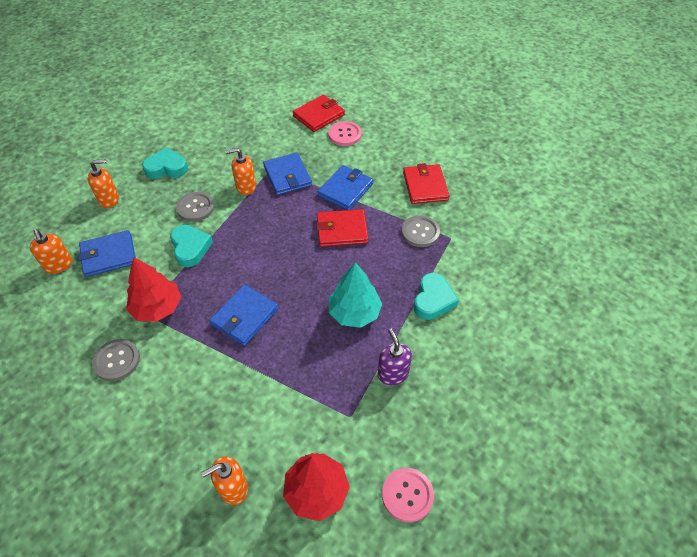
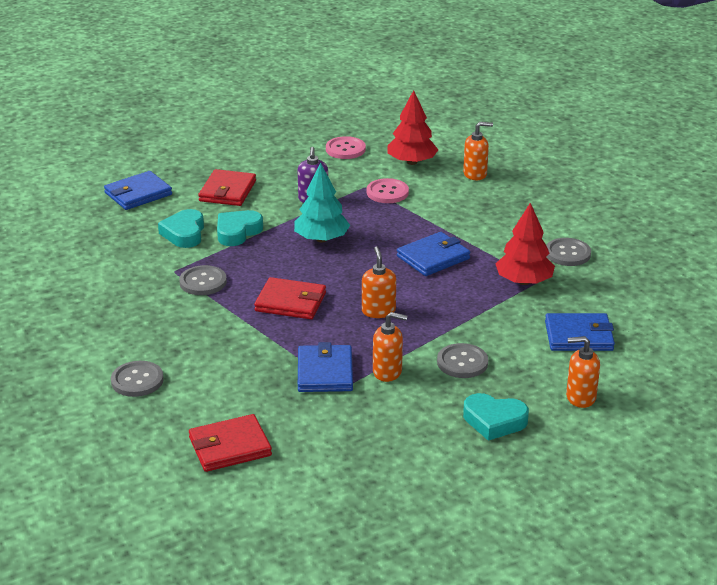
camera: 160 degrees left, 20 degrees down
orange soap dispenser [30,229,72,274] -> orange soap dispenser moved to [362,246,396,318]
turquoise heart [170,225,213,267] -> turquoise heart moved to [158,209,204,248]
blue wallet [317,165,373,210] -> blue wallet moved to [104,171,172,210]
pink button [328,121,362,146] -> pink button moved to [367,178,409,203]
red wallet [403,163,450,204] -> red wallet moved to [198,169,256,206]
none -> grey button [111,361,164,397]

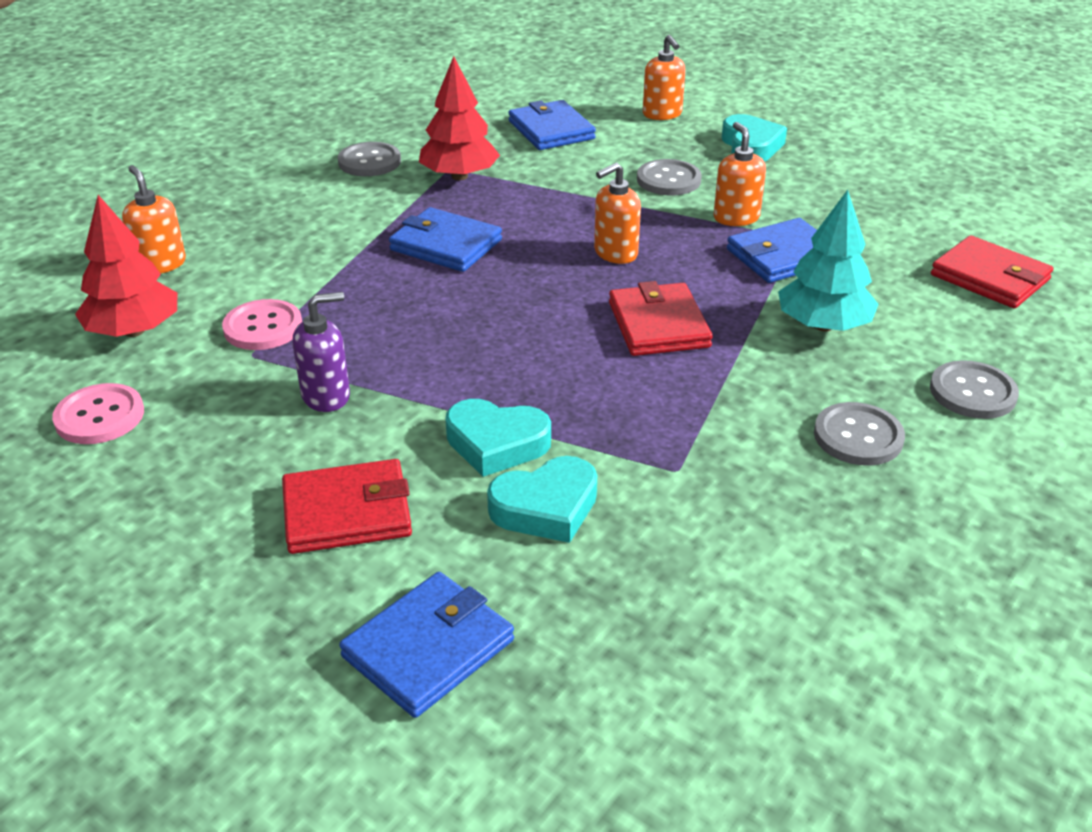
camera: 115 degrees left, 5 degrees up
blue wallet [104,171,172,210] -> blue wallet turned 75 degrees counterclockwise [339,572,514,718]
grey button [179,265,227,295] -> grey button moved to [814,402,905,466]
turquoise tree [294,162,350,242] -> turquoise tree moved to [778,190,879,331]

